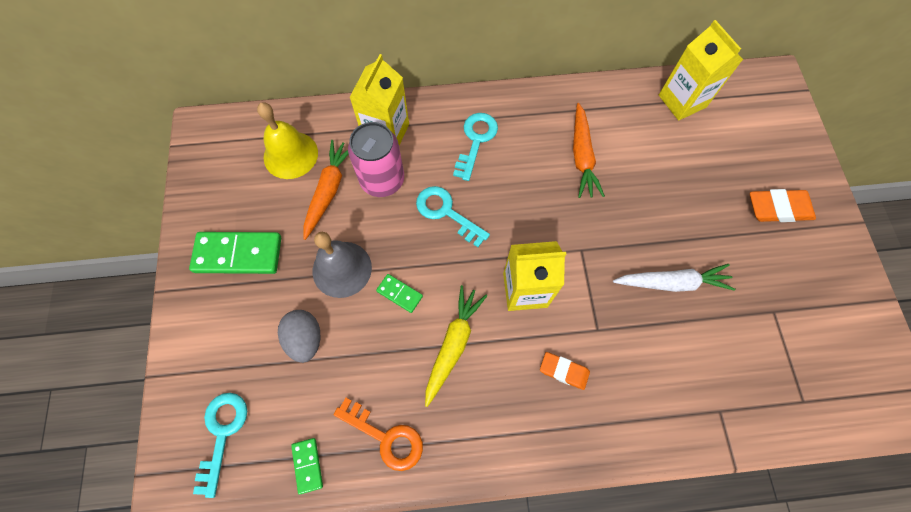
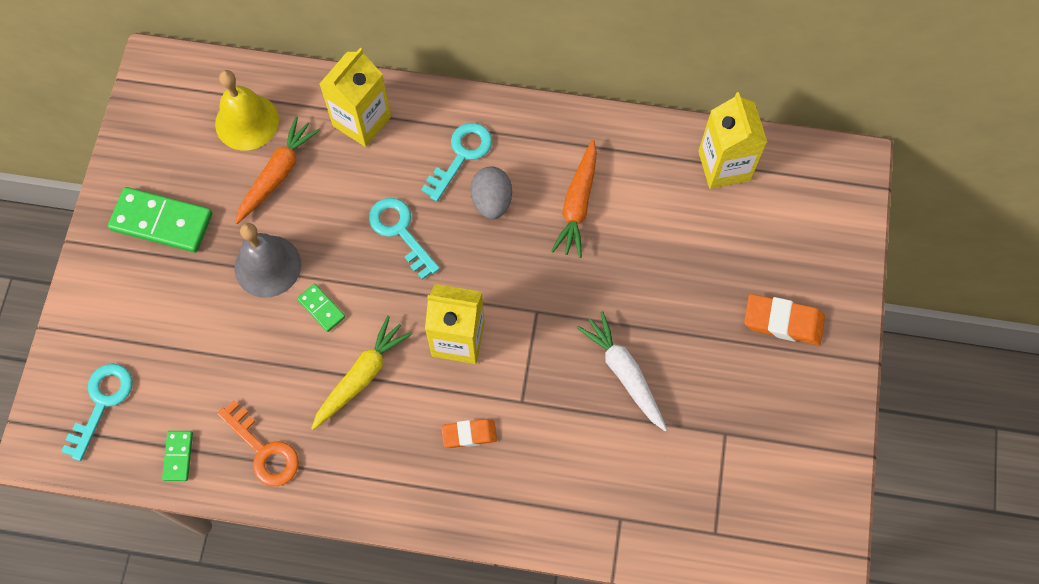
camera: 15 degrees right, 0 degrees up
grey egg [278,310,320,363] -> grey egg moved to [471,167,512,219]
pink can [348,122,404,197] -> none
orange eraser [540,352,590,390] -> orange eraser turned 45 degrees counterclockwise [441,419,497,448]
white carrot [613,264,736,292] -> white carrot turned 135 degrees counterclockwise [577,311,667,431]

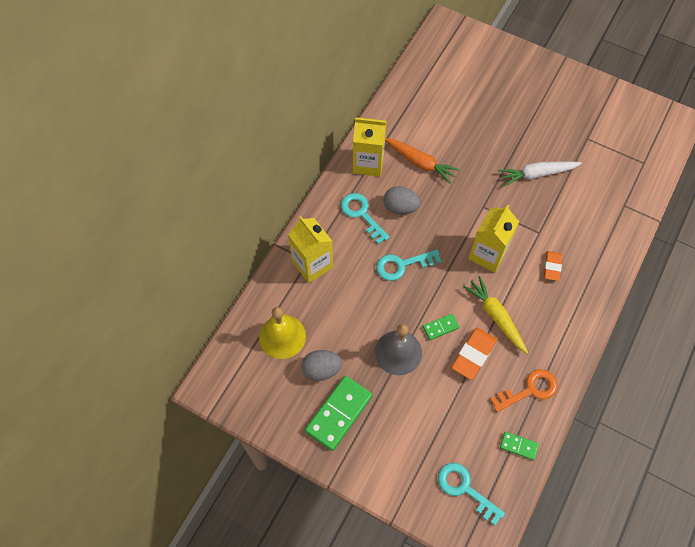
camera: 70 degrees left, 5 degrees down
orange carrot [235,116,320,224] -> none
yellow carton [698,92,767,189] -> yellow carton moved to [353,117,386,177]
orange eraser [744,294,825,345] -> orange eraser moved to [452,328,497,380]
none -> grey egg [302,350,342,381]

